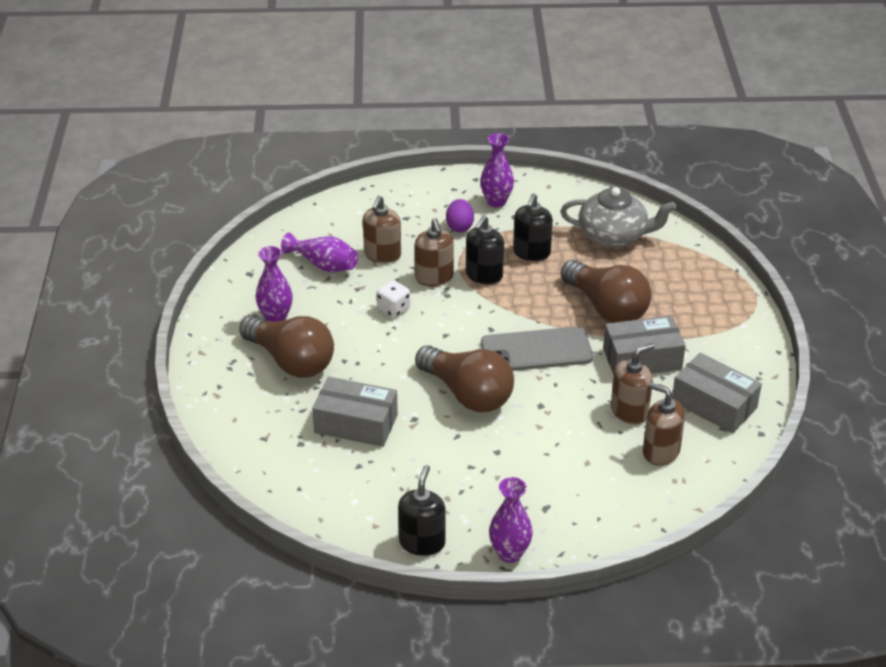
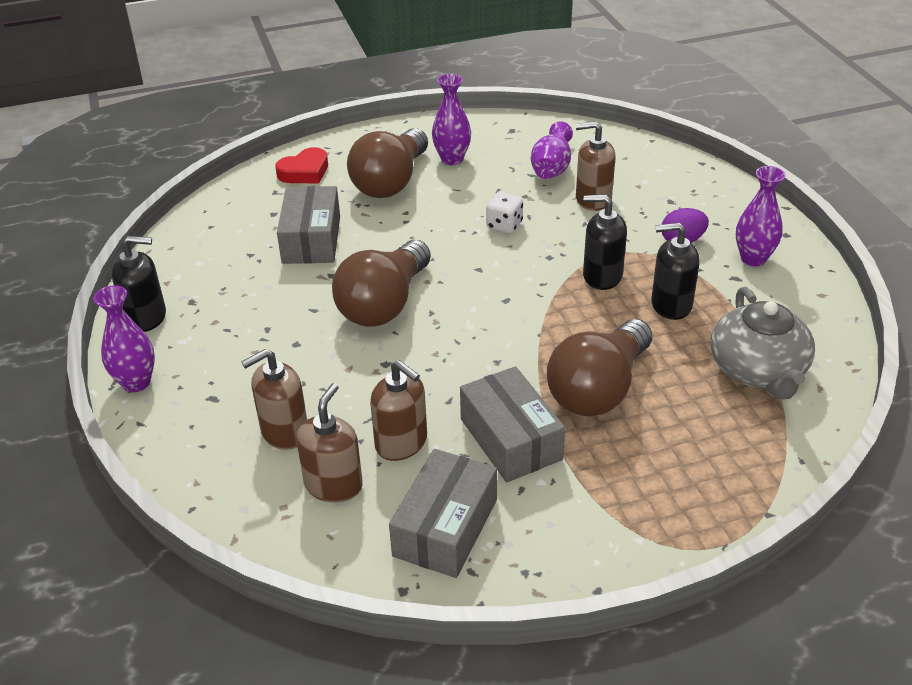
camera: 75 degrees right, 0 degrees up
brown soap dispenser [415,218,454,286] -> brown soap dispenser moved to [241,349,307,450]
grey phone [481,326,593,371] -> none
none -> red heart [275,147,328,184]

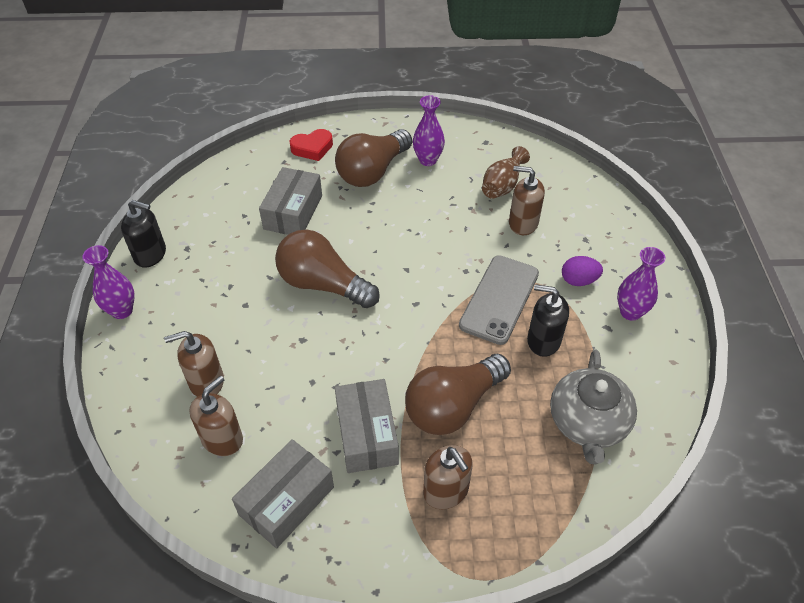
camera: 15 degrees right, 10 degrees up
brown light bulb [332,240,431,327] -> brown light bulb turned 75 degrees clockwise [275,230,380,308]
brown soap dispenser [370,360,427,461] -> brown soap dispenser moved to [423,445,473,510]
white dice [486,192,523,234] -> none
purple vase [531,121,573,179] -> brown vase [482,146,530,199]
black soap dispenser [583,195,627,290] -> grey phone [459,255,539,345]

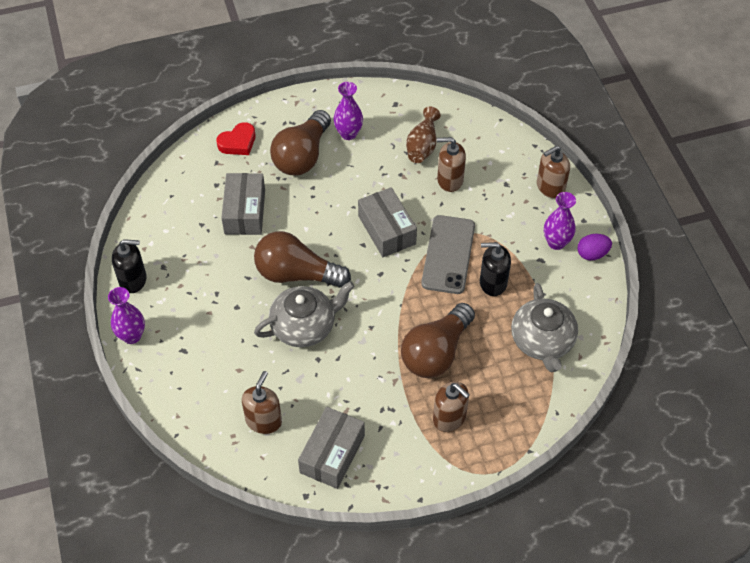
camera: 15 degrees left, 5 degrees up
brown soap dispenser [164,331,224,397] -> brown soap dispenser moved to [537,146,570,199]
grey box [335,379,399,473] -> grey box moved to [358,187,417,257]
purple egg [562,256,603,286] -> purple egg moved to [577,234,612,260]
none -> grey teapot [254,281,355,347]

